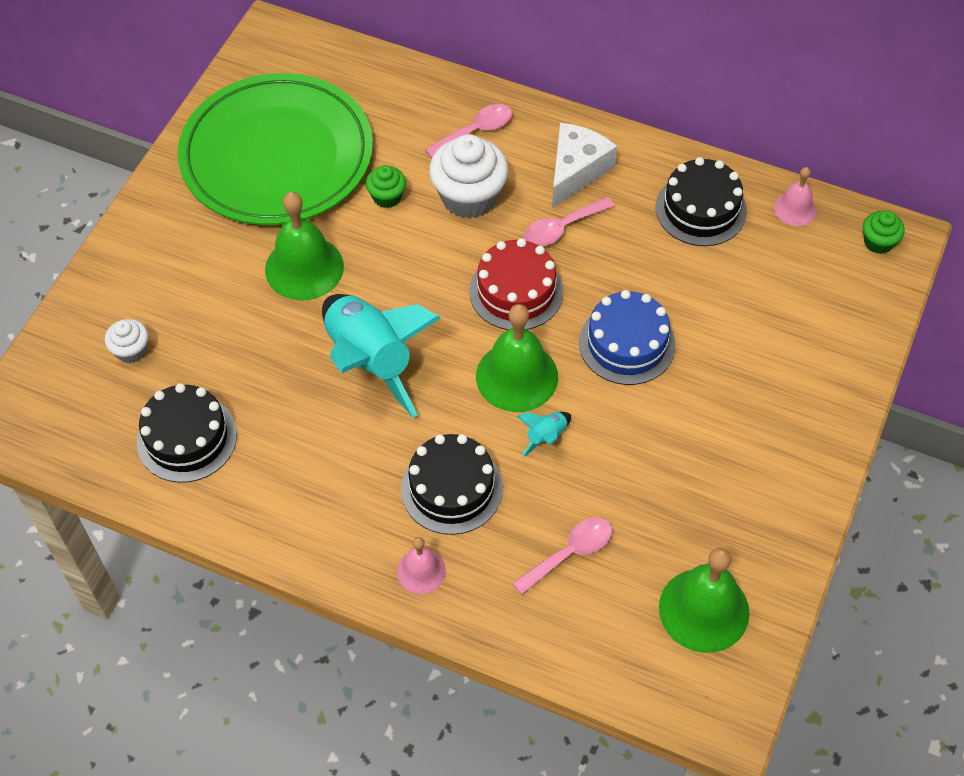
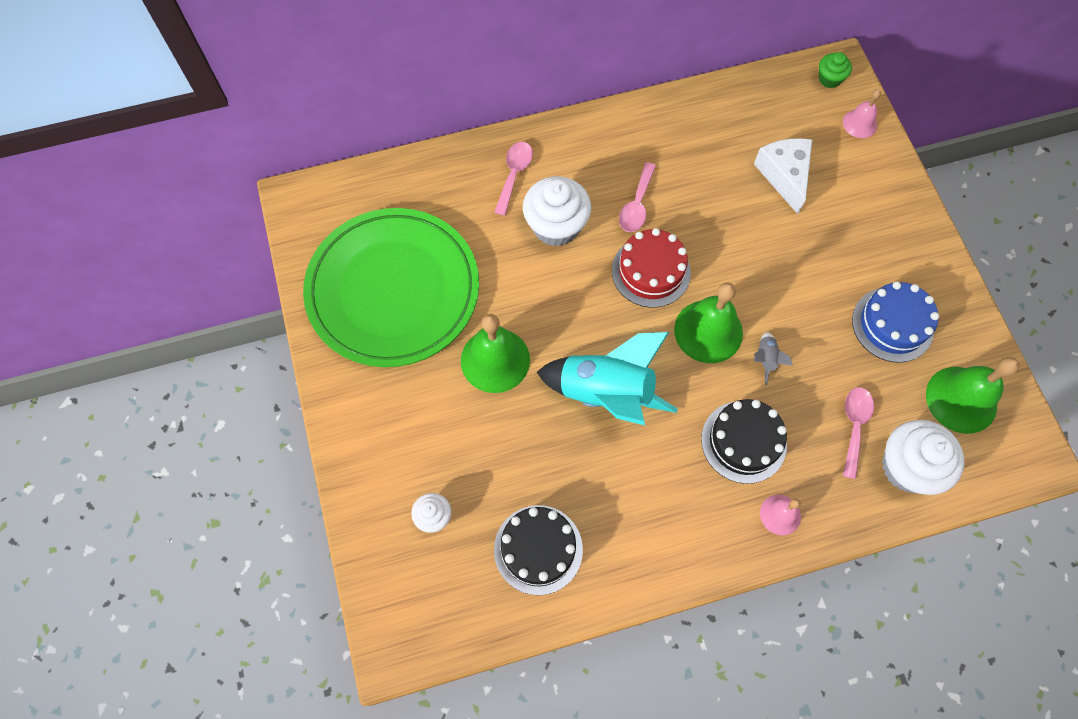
camera: 40 degrees left, 10 degrees up
green cupcake [366,165,406,208] -> none
turquoise rocket [517,412,571,457] -> grey rocket [754,332,793,385]
white cheese [552,123,617,208] -> white cheese moved to [754,138,812,214]
blue cake [579,290,675,385] -> blue cake moved to [852,282,939,363]
black cake [656,157,747,246] -> none
pink bell [774,167,817,226] -> pink bell moved to [843,90,881,138]
none -> white cupcake [882,420,965,495]

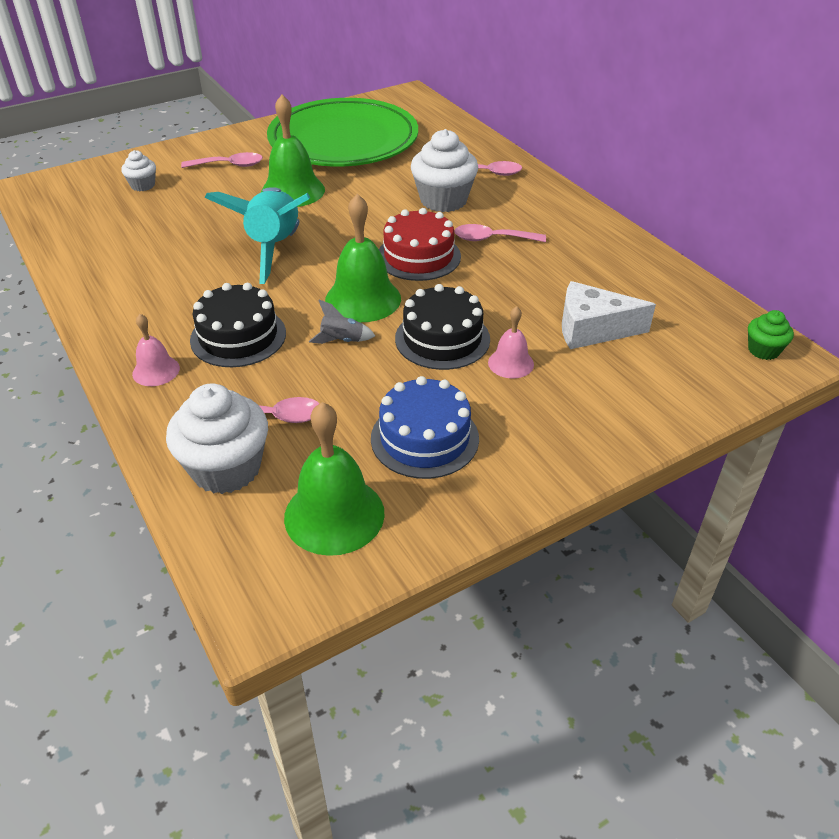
camera: 75 degrees right, 25 degrees down
black cake [494,505,583,595] -> black cake moved to [395,284,490,370]
white cheese [754,138,812,214] -> white cheese turned 150 degrees counterclockwise [562,281,656,349]
pink bell [843,90,881,138] -> pink bell moved to [488,306,534,379]
none -> pink spoon [181,152,263,168]

